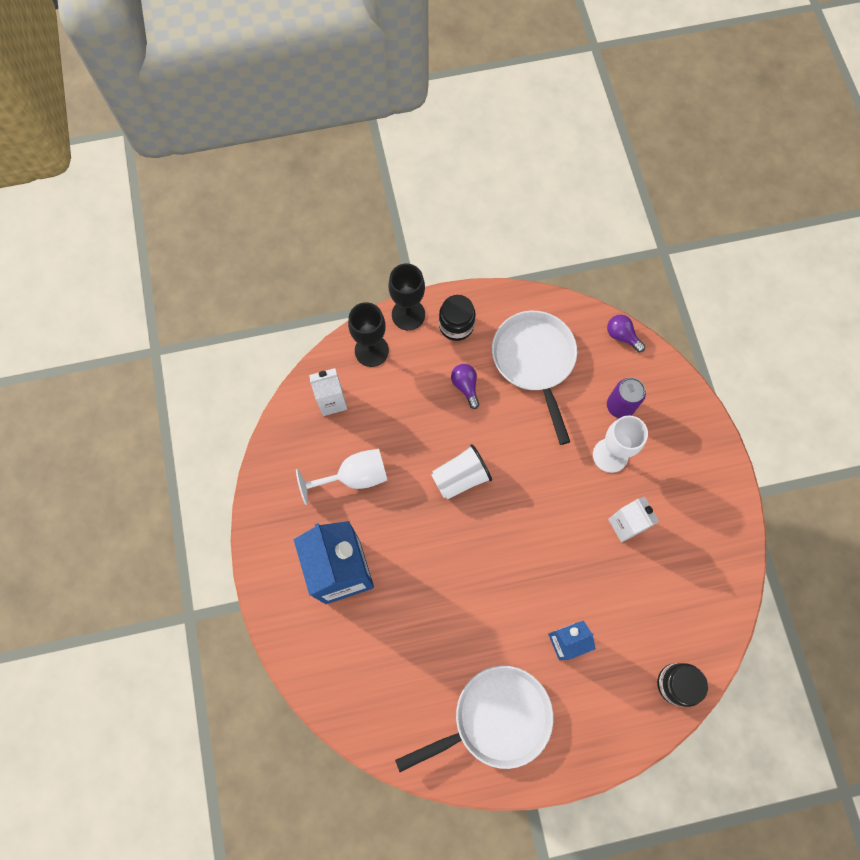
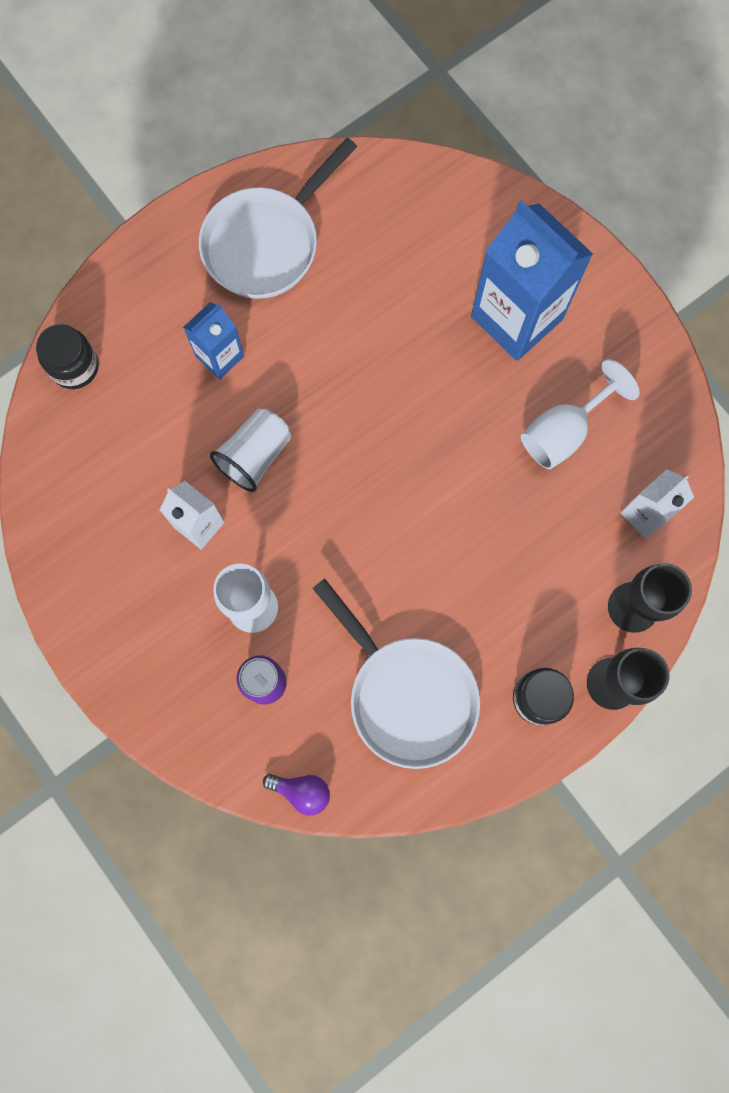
camera: 155 degrees right, 5 degrees up
white cup [431,444,492,500] -> white cup moved to [210,409,291,492]
purple light bulb [451,364,479,409] -> none

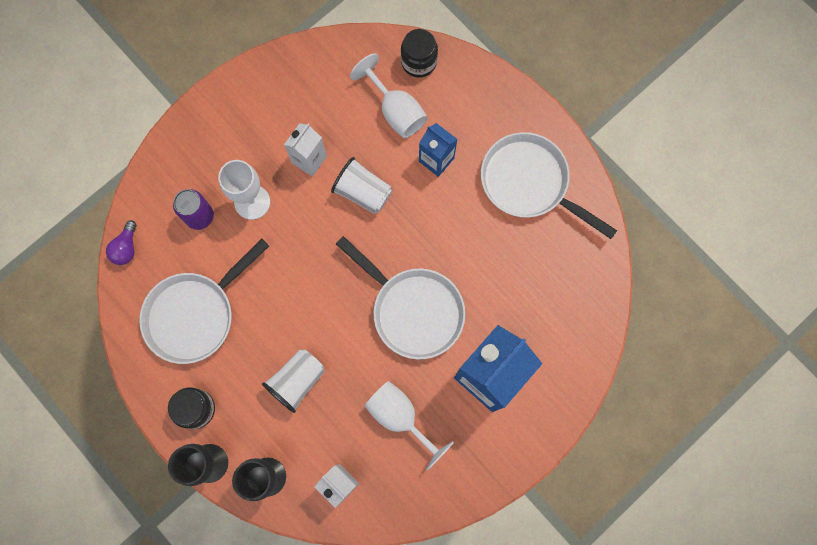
camera: 85 degrees right, 0 degrees up
none -> white cup [262,349,325,413]
none -> white pan [336,236,465,359]
none -> white goblet [350,54,428,138]

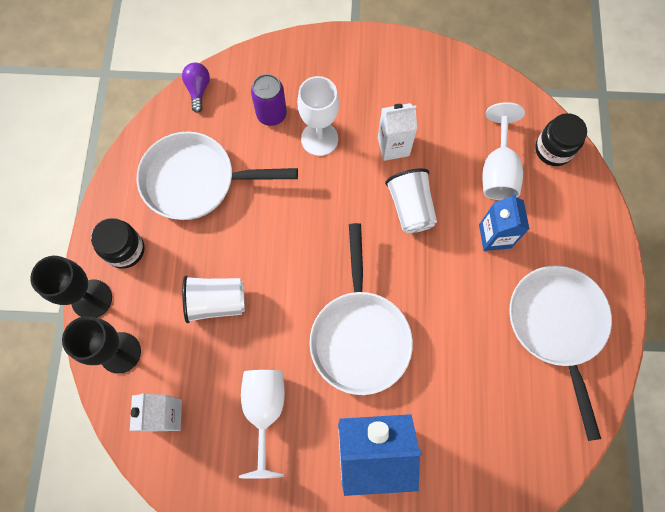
camera: 45 degrees right, 5 degrees down
purple light bulb [106,220,136,265] -> purple light bulb turned 120 degrees clockwise [182,63,210,113]

